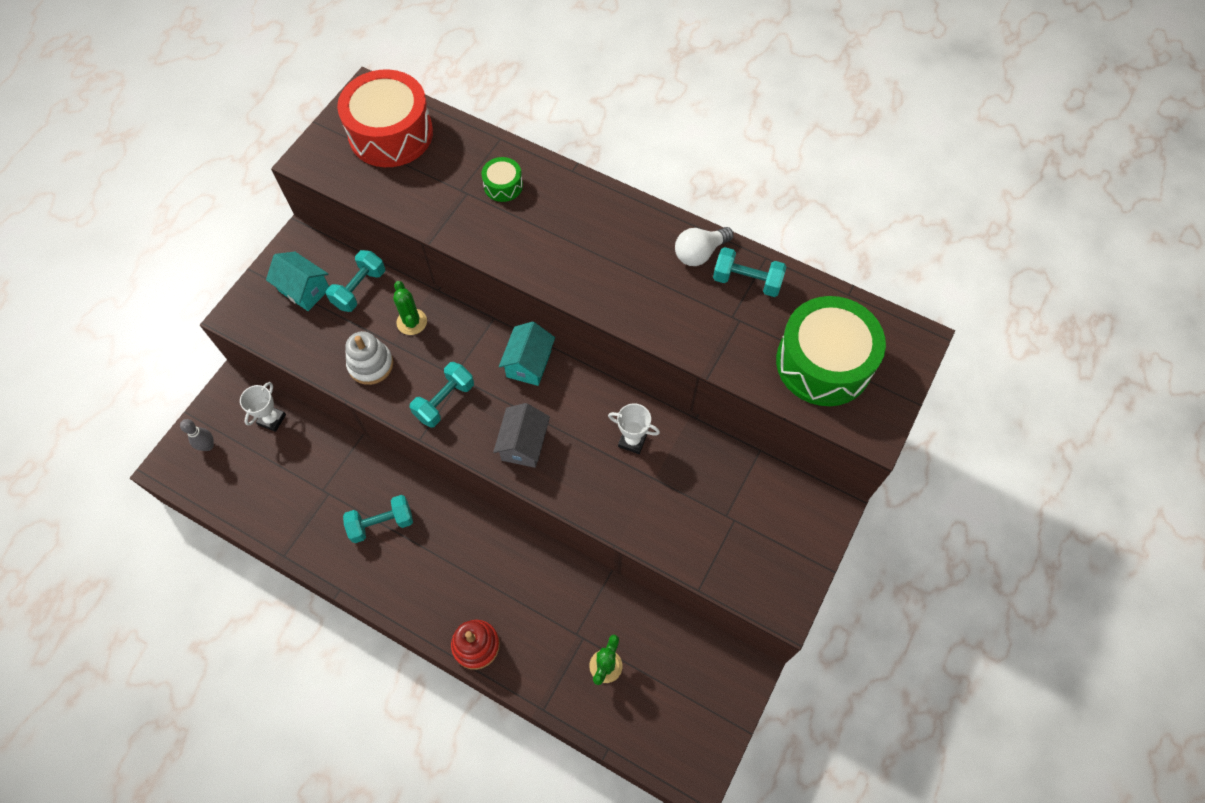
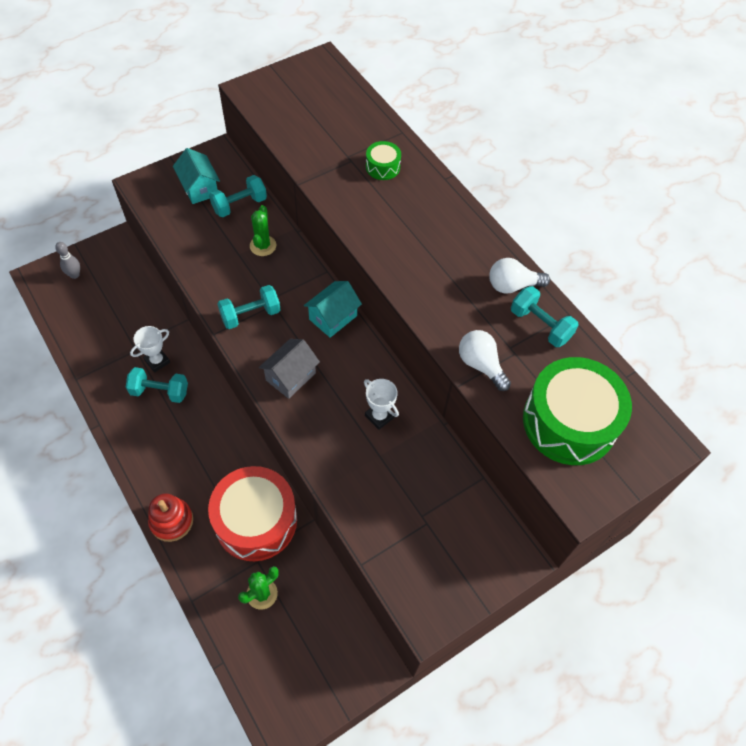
camera: 25 degrees right, 5 degrees down
white trophy [240,382,286,432] -> white trophy moved to [130,326,170,373]
red drum [337,69,433,167] -> red drum moved to [208,466,297,561]
white stacking toy [345,331,393,385] -> none
none -> white light bulb [459,330,511,391]

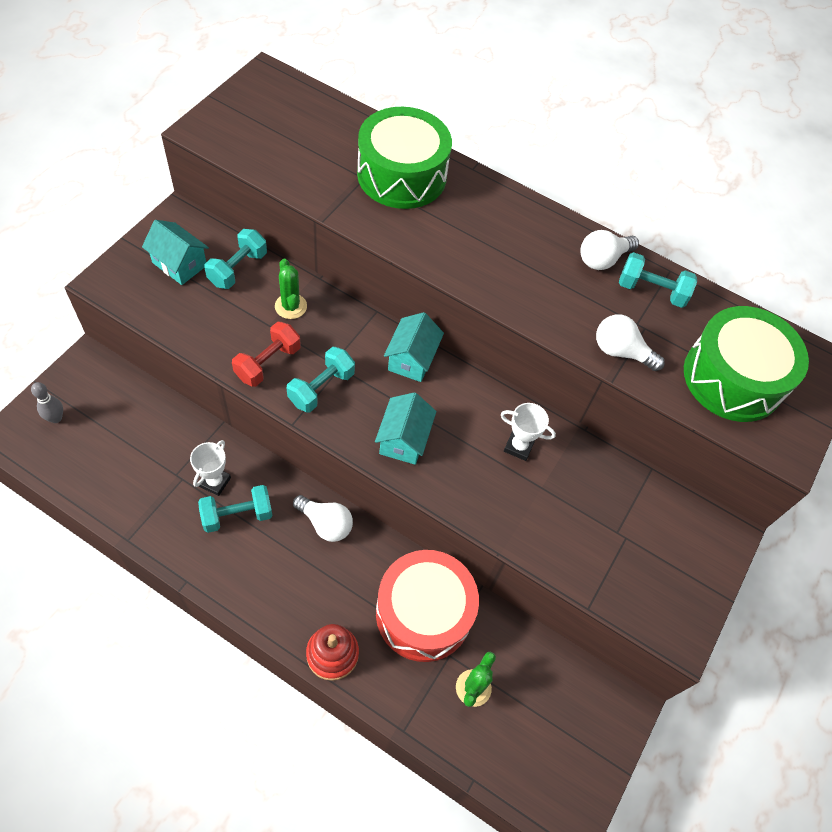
camera: 30 degrees left, 0 degrees up
grey house [259,339,320,399] -> turquoise house [375,392,436,465]
green drum [366,141,401,180] -> green drum [357,107,452,209], size x2.22
none -> red dumbbell [232,322,301,387]
none -> white light bulb [293,495,353,542]

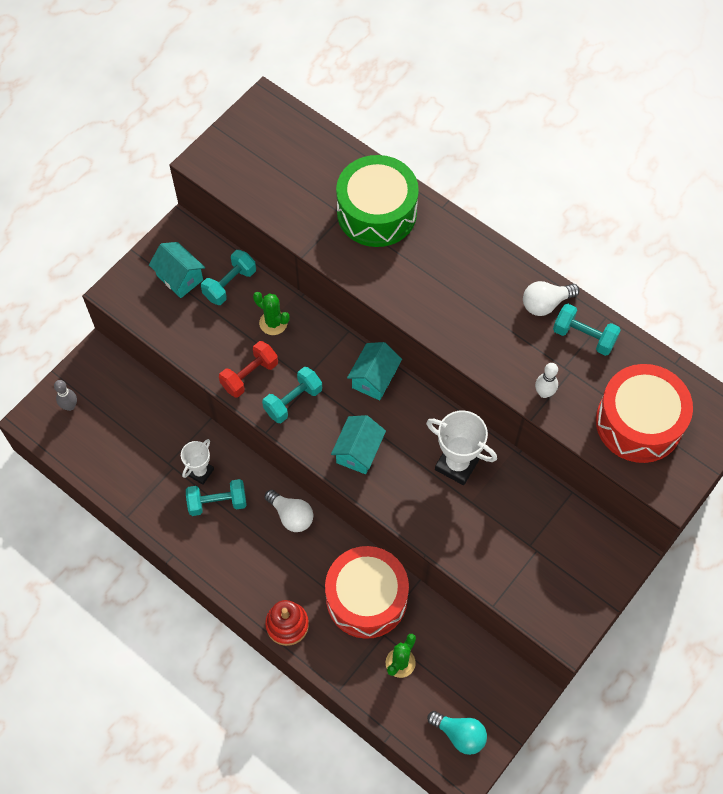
camera: 15 degrees right, 5 degrees up
green cactus [275,259,307,319] -> green cactus turned 45 degrees counterclockwise [253,292,289,335]
white trophy [501,403,556,461] -> white trophy [426,410,497,485], size x1.59
white light bulb [596,315,665,371] -> white bowling pin [535,363,558,398]
green drum [684,306,809,422] -> red drum [596,364,693,463]
none -> turquoise light bulb [427,711,487,755]

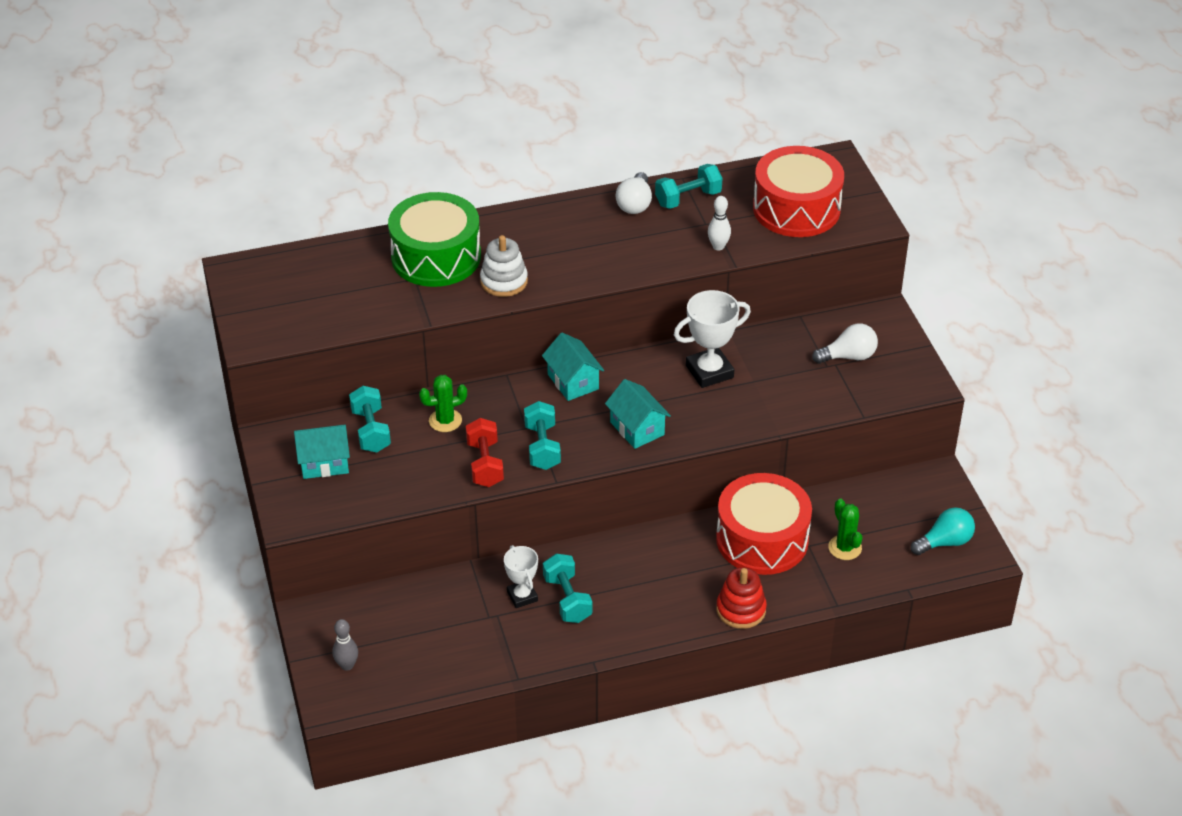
camera: 55 degrees left, 20 degrees down
turquoise dumbbell [186,479,247,516] -> turquoise dumbbell turned 45 degrees counterclockwise [543,553,592,623]
white light bulb [265,490,313,532] -> white light bulb moved to [812,323,878,364]
none -> white stacking toy [480,235,528,297]

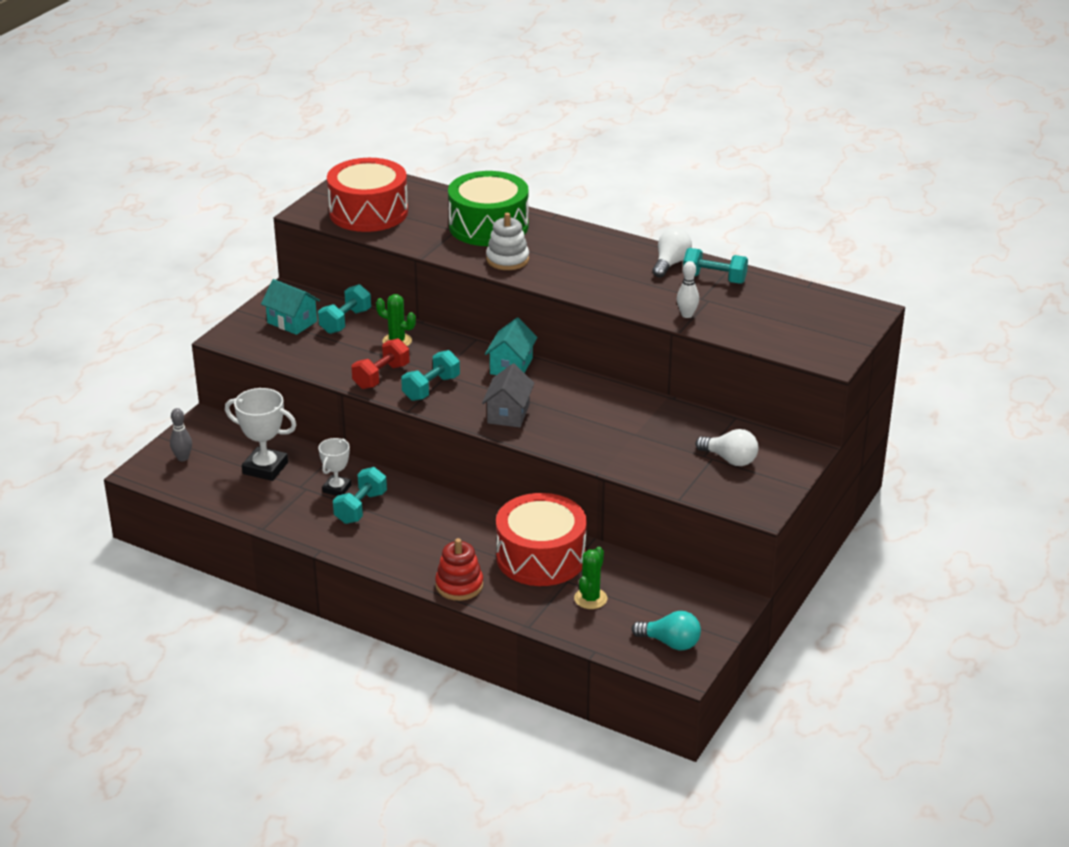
camera: 45 degrees right, 10 degrees down
turquoise house [605,379,671,449] -> grey house [482,363,534,427]
white light bulb [616,172,652,214] -> white light bulb turned 150 degrees clockwise [652,228,692,278]
white trophy [674,290,751,388] -> white trophy moved to [225,388,297,481]
red drum [753,146,844,237] -> red drum moved to [327,158,408,232]

